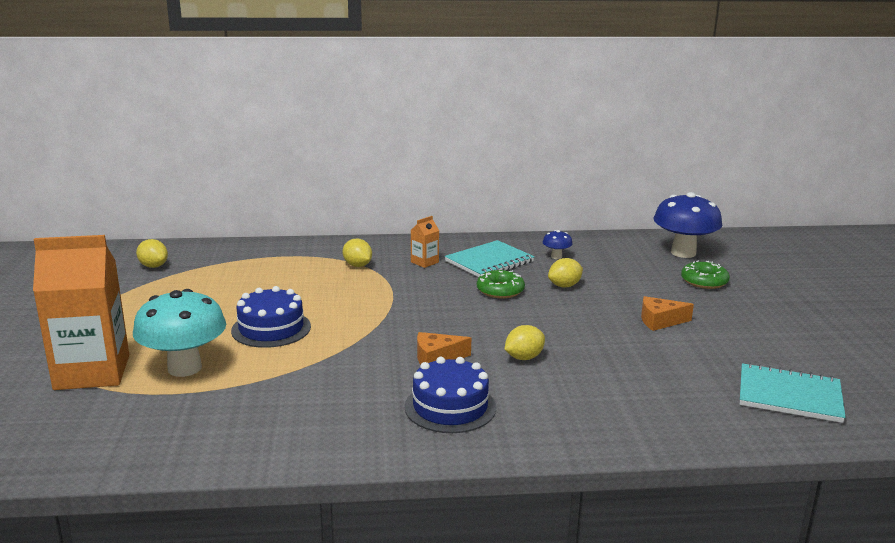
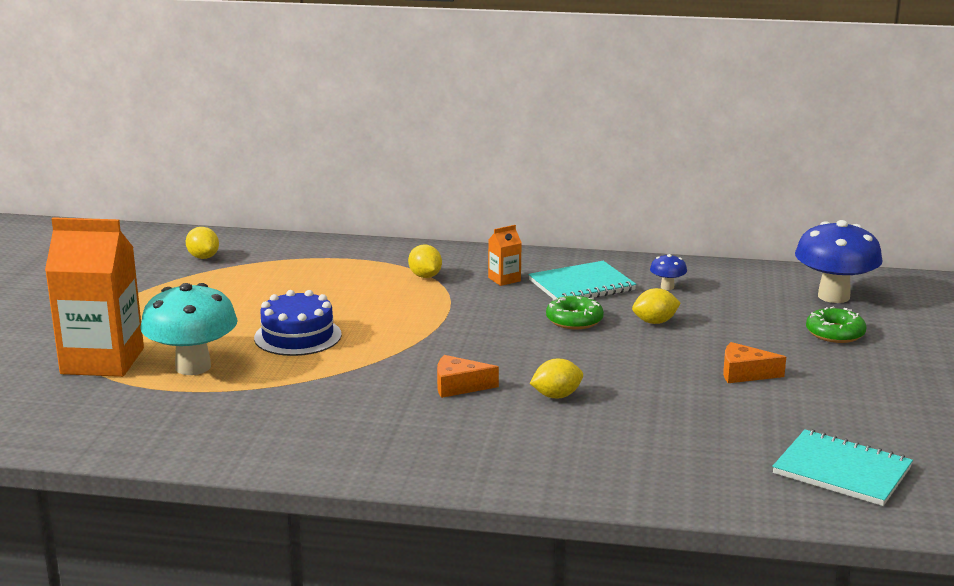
camera: 15 degrees right, 0 degrees up
blue cake [405,357,496,433] -> none

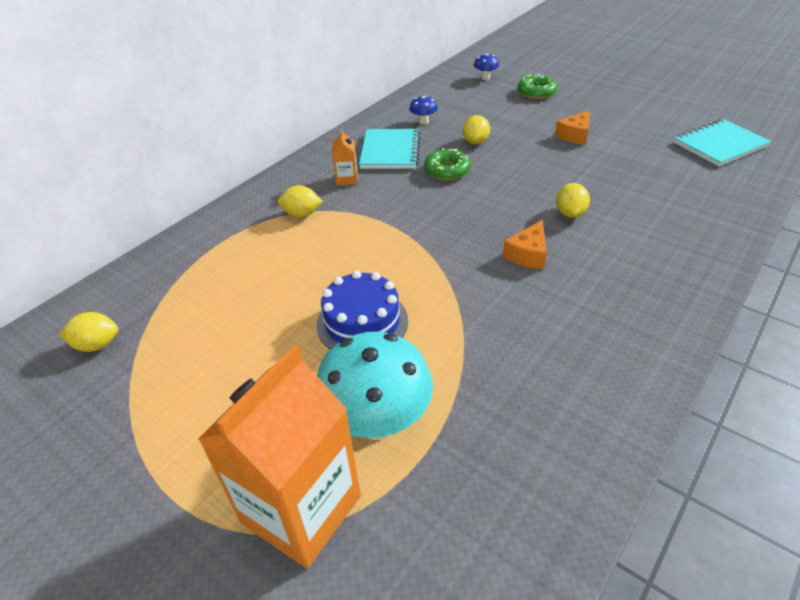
camera: 60 degrees left, 20 degrees up
blue mushroom [795,220,883,303] -> blue mushroom [474,54,499,80], size x0.44

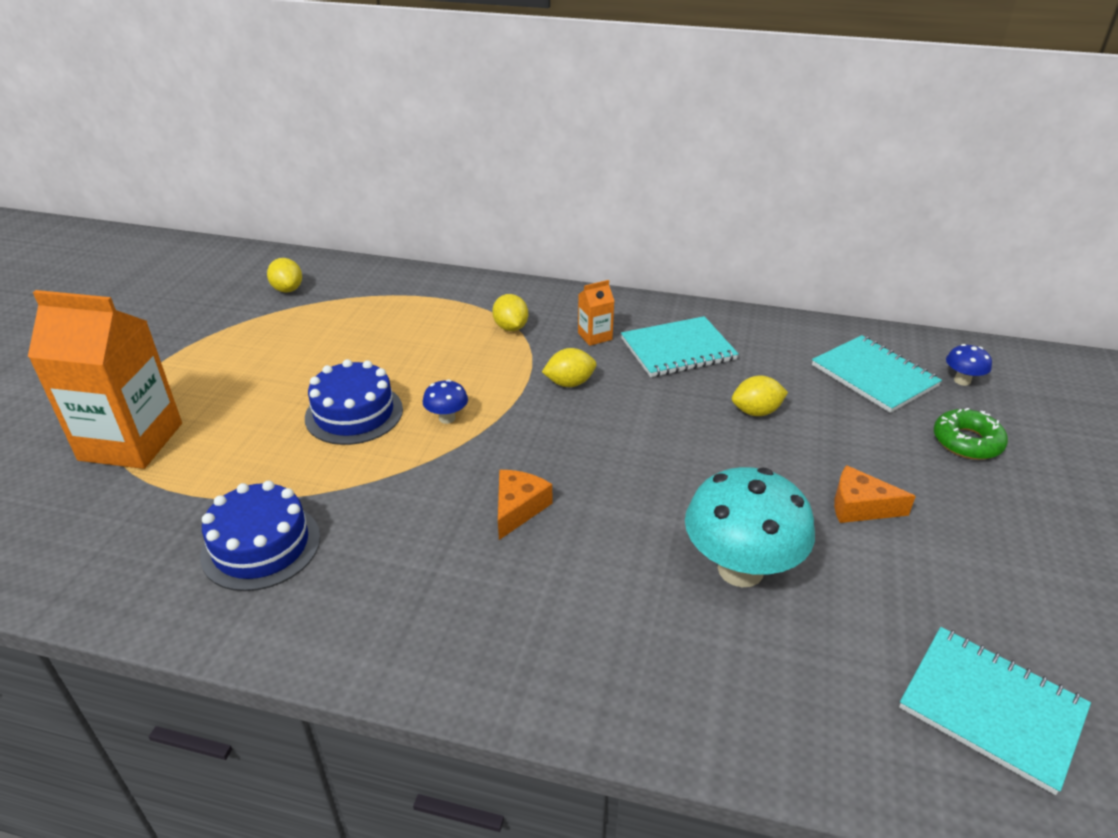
camera: 65 degrees right, 5 degrees down
turquoise mushroom [317,332,433,440] -> turquoise mushroom moved to [685,467,815,587]
blue mushroom [410,96,438,125] -> blue mushroom moved to [423,379,468,424]
green donut [424,148,471,180] -> none
orange cheese [503,220,547,269] -> orange cheese turned 105 degrees clockwise [498,470,552,540]
yellow lemon [556,183,590,218] -> yellow lemon moved to [542,348,596,387]
none -> blue cake [200,481,320,591]
none -> turquoise notebook [812,335,942,413]

